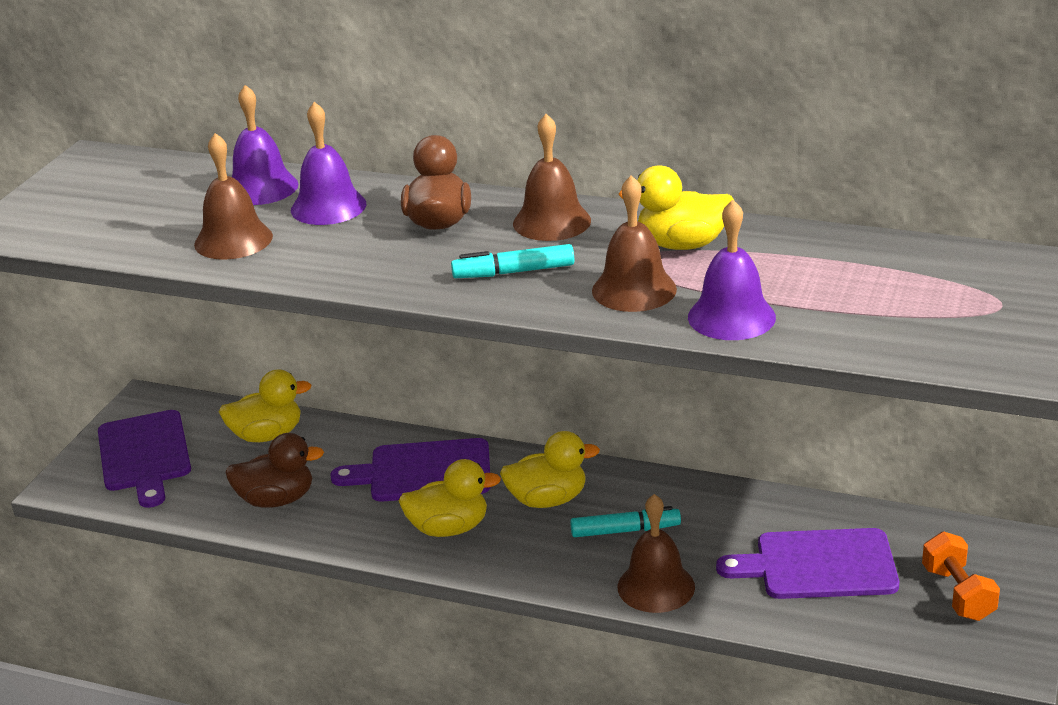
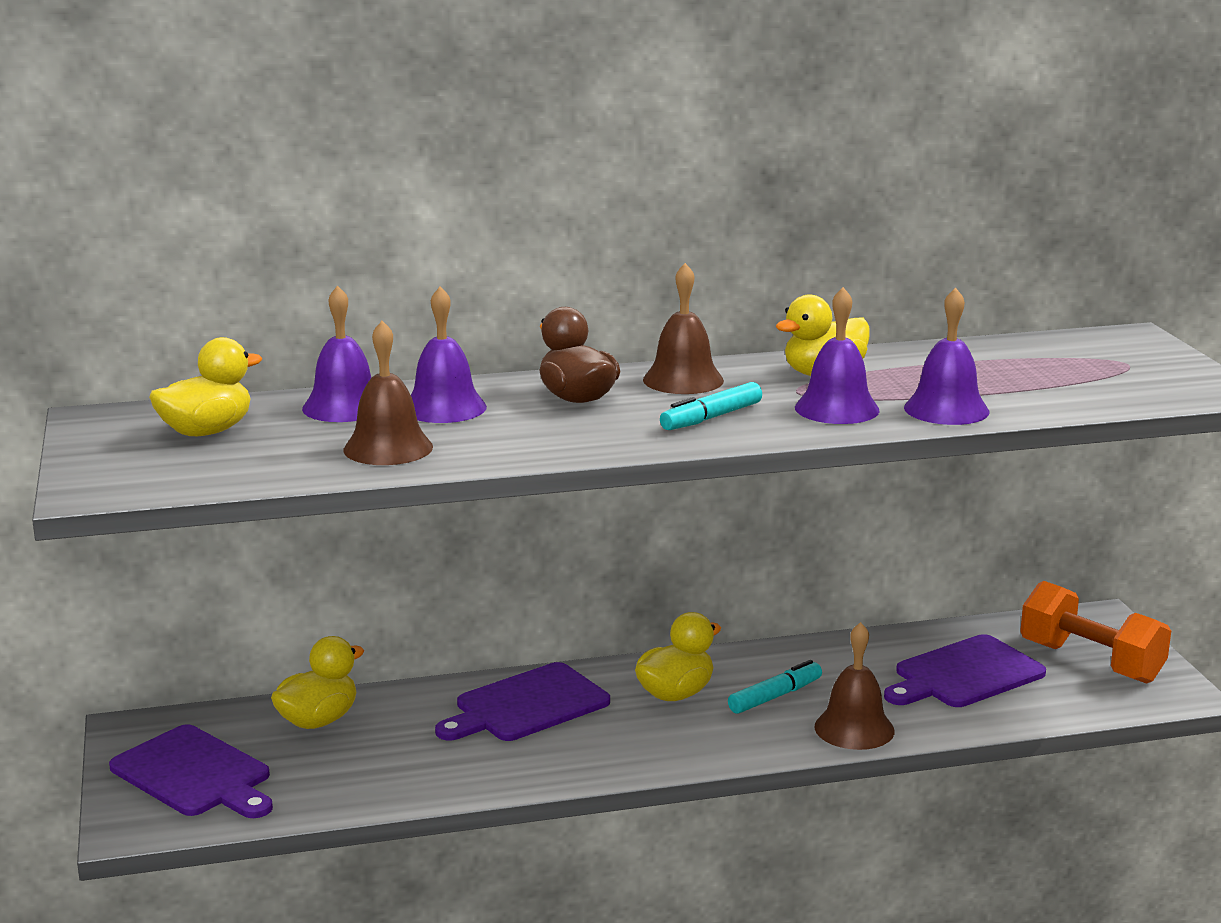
camera: 35 degrees left, 10 degrees down
brown duck [225,433,324,508] -> none
yellow duck [399,459,501,537] -> yellow duck moved to [149,337,262,436]
brown bell [592,175,677,312] -> purple bell [795,287,880,424]
orange dumbbell [922,532,1000,621] -> orange dumbbell [1020,581,1171,684], size x1.57

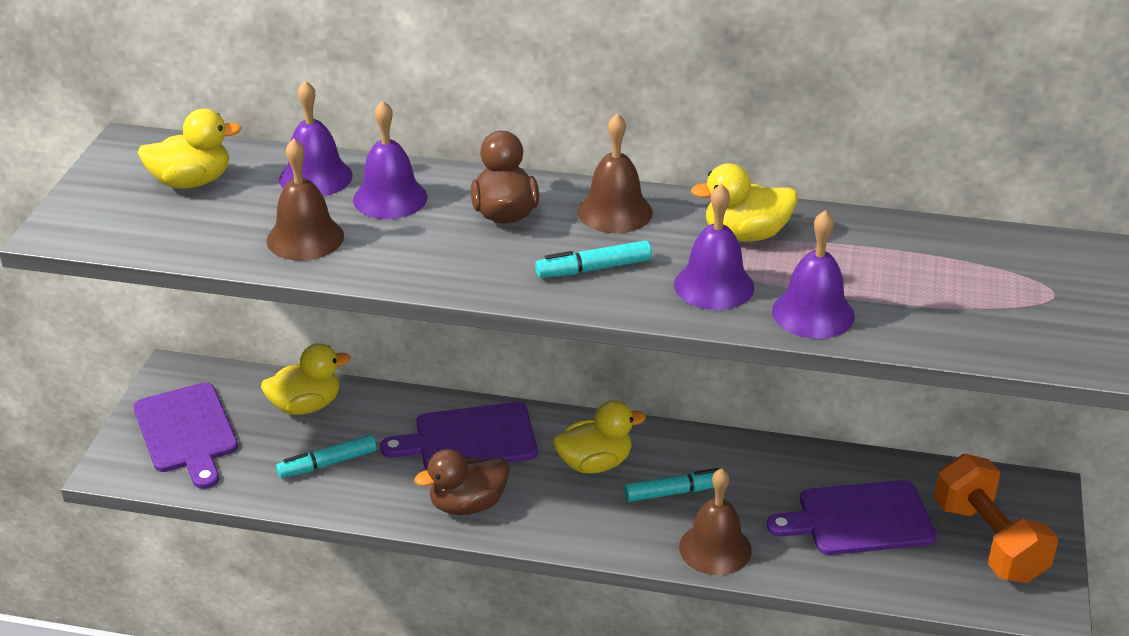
camera: 25 degrees right, 15 degrees up
none -> turquoise marker [276,434,377,478]
none -> brown duck [414,449,510,515]

